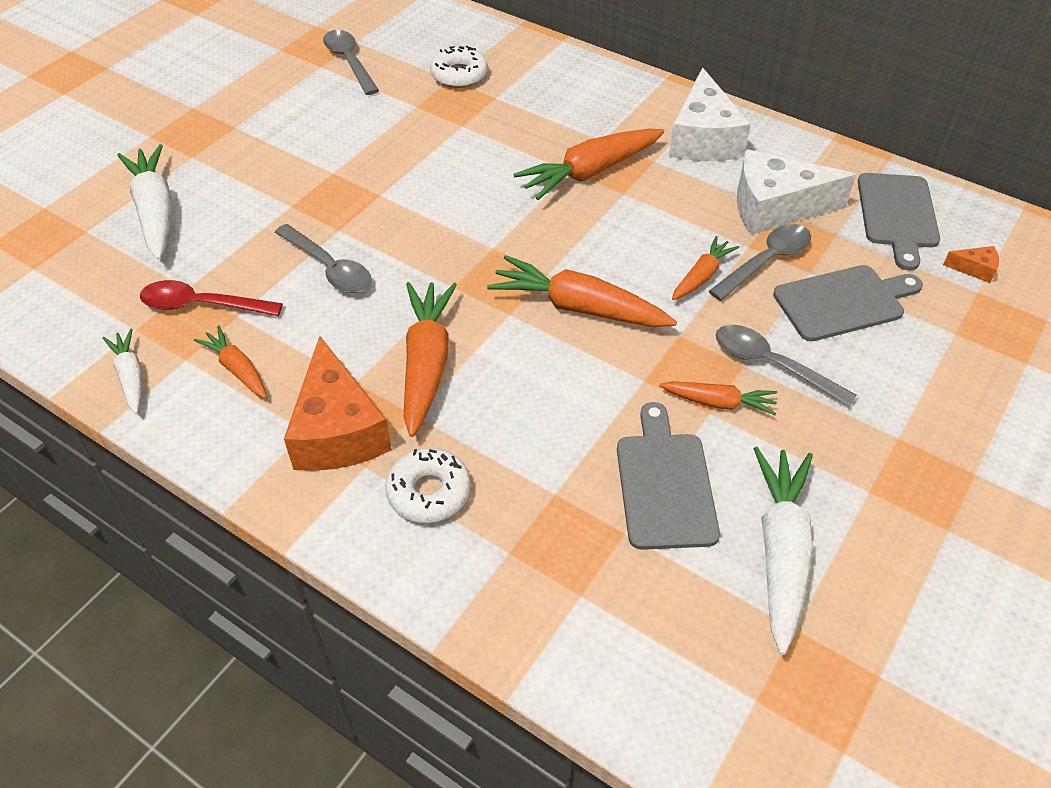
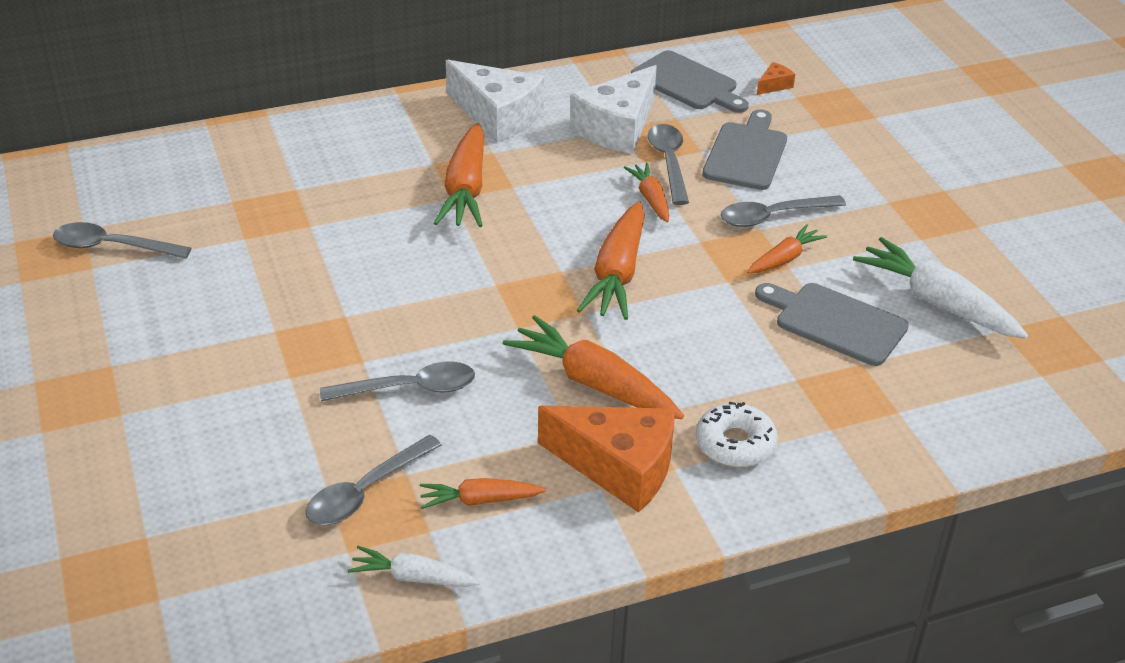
camera: 55 degrees left, 10 degrees down
white carrot [117,144,172,260] -> none
red spoon [140,280,283,316] -> grey spoon [306,435,442,525]
white donut [430,46,488,88] -> none
orange carrot [487,255,677,327] -> orange carrot turned 45 degrees counterclockwise [577,201,645,320]

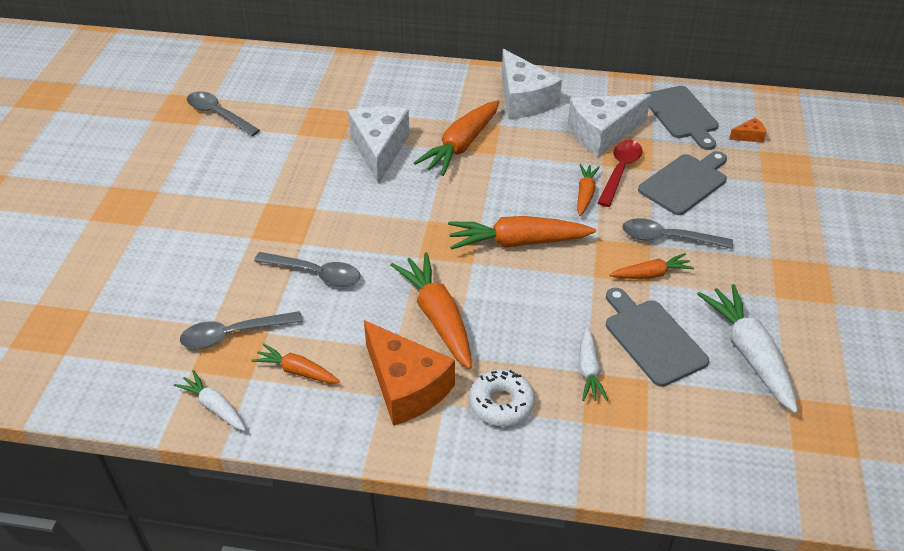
camera: 30 degrees right, 5 degrees up
orange carrot [577,201,645,320] -> orange carrot turned 45 degrees clockwise [448,216,596,250]
grey spoon [648,124,689,205] -> red spoon [598,140,642,207]
none -> white cheese [348,106,410,184]
none -> white carrot [579,326,608,401]

